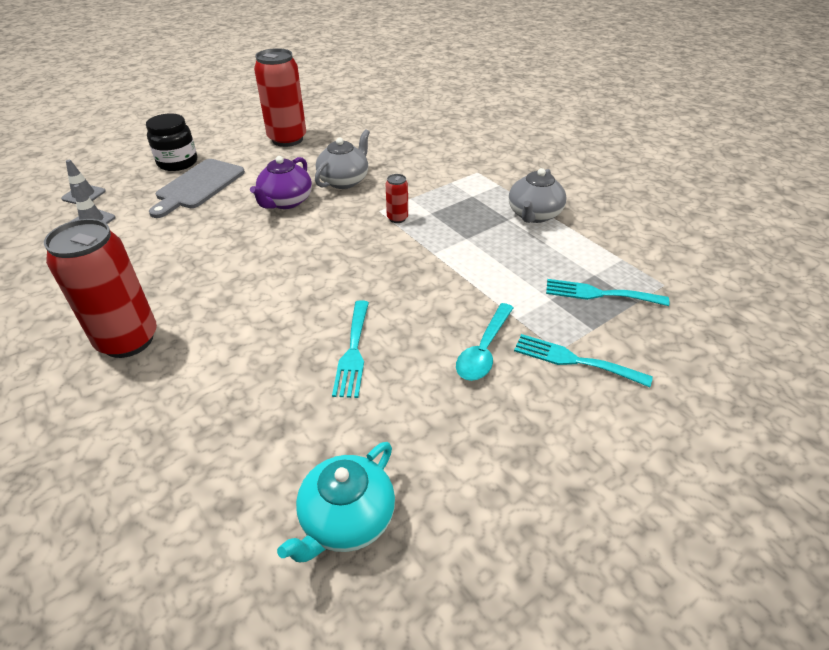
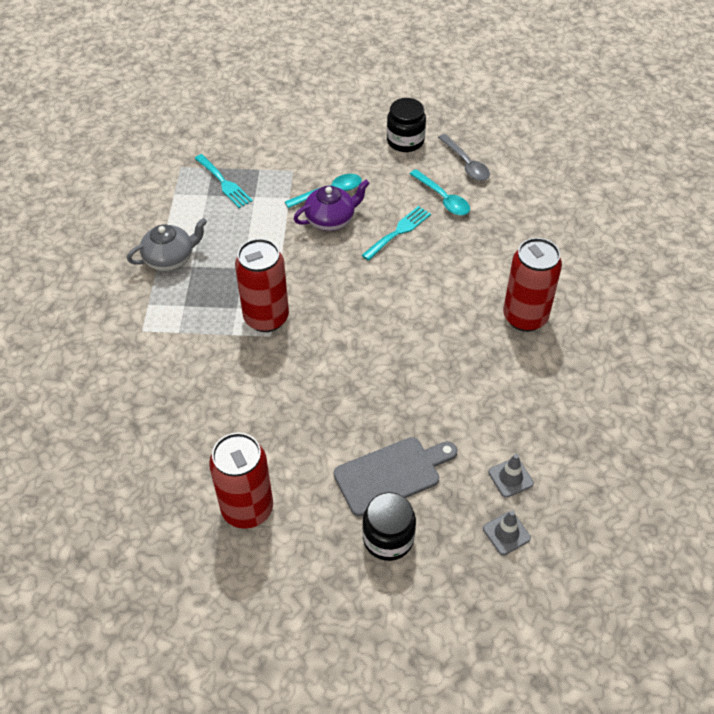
camera: 140 degrees left, 10 degrees up
purple teapot [250,156,312,209] -> purple teapot moved to [294,180,370,231]
turquoise teapot [277,442,395,562] -> grey spoon [438,134,490,181]
grey teapot [315,129,370,189] -> none
red can [386,174,408,223] -> red can [235,238,289,332], size x2.22
turquoise fork [514,334,653,387] -> none
none -> black jar [387,98,426,152]
none -> turquoise spoon [410,169,470,215]

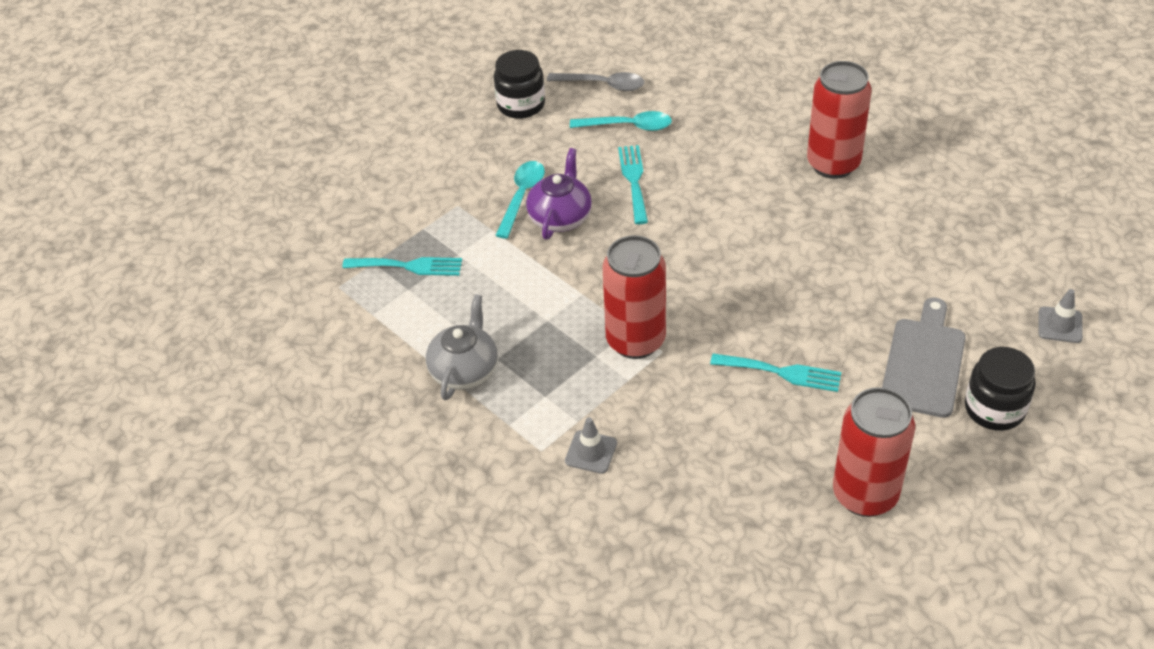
camera: 45 degrees left, 5 degrees down
grey traffic cone [488,454,534,498] -> grey traffic cone moved to [565,417,617,474]
none -> turquoise fork [710,353,841,392]

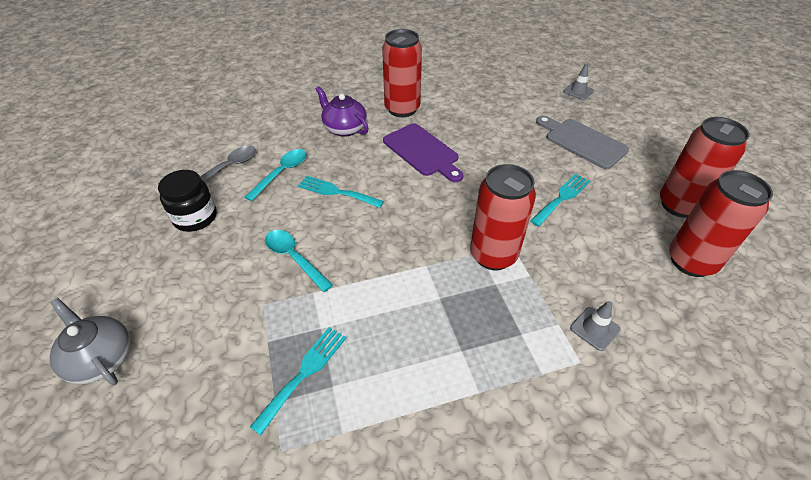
camera: 65 degrees left, 0 degrees up
grey teapot [426,294,498,400] -> grey teapot moved to [50,298,131,385]
purple teapot [526,148,592,240] -> purple teapot moved to [316,86,369,137]
black jar [965,347,1036,431] -> none
none -> purple cutting board [383,123,463,182]
none -> red can [669,170,773,277]

